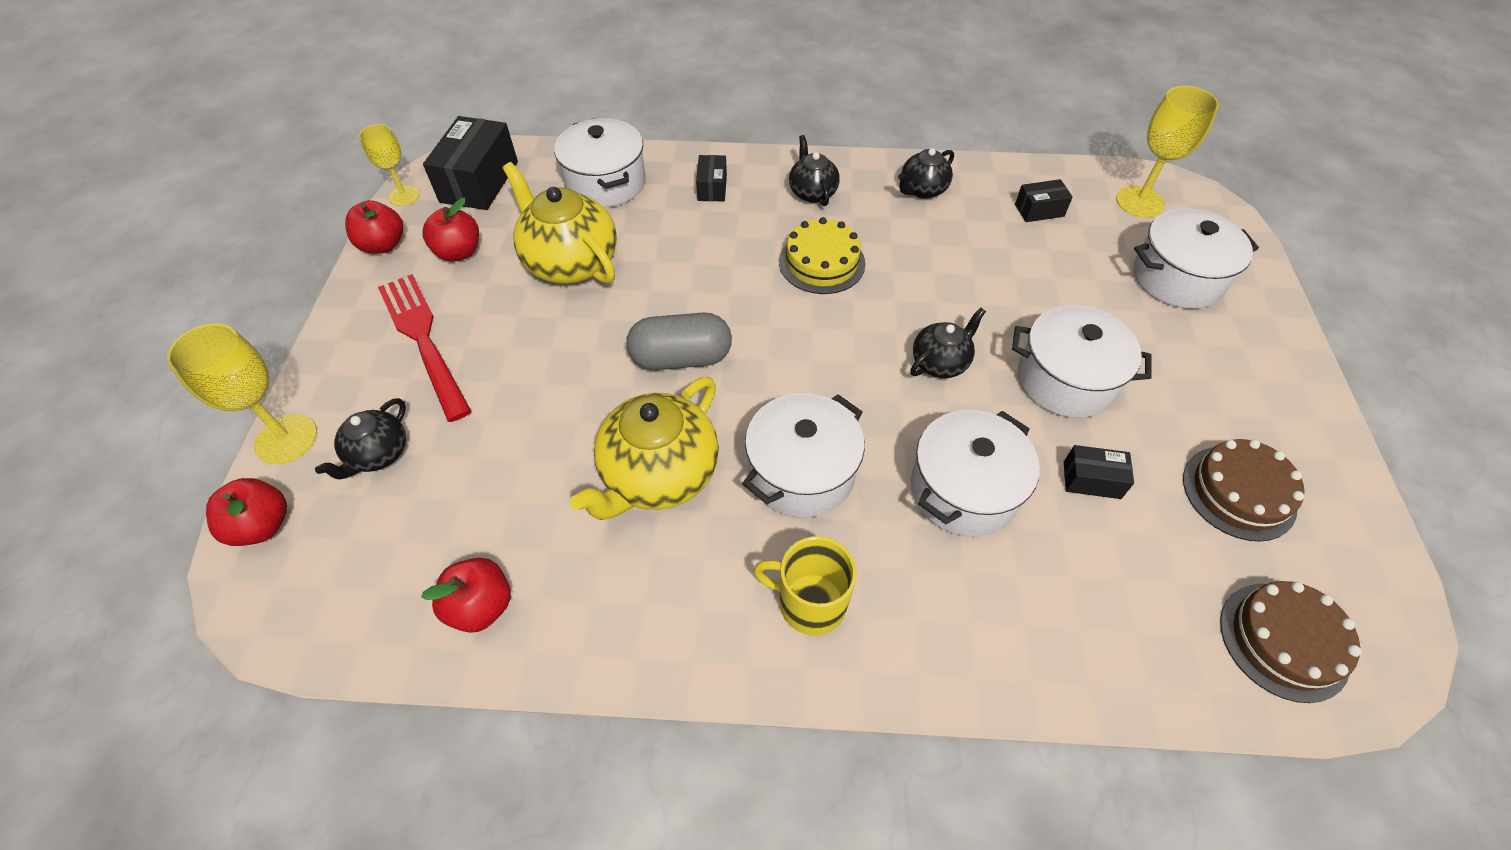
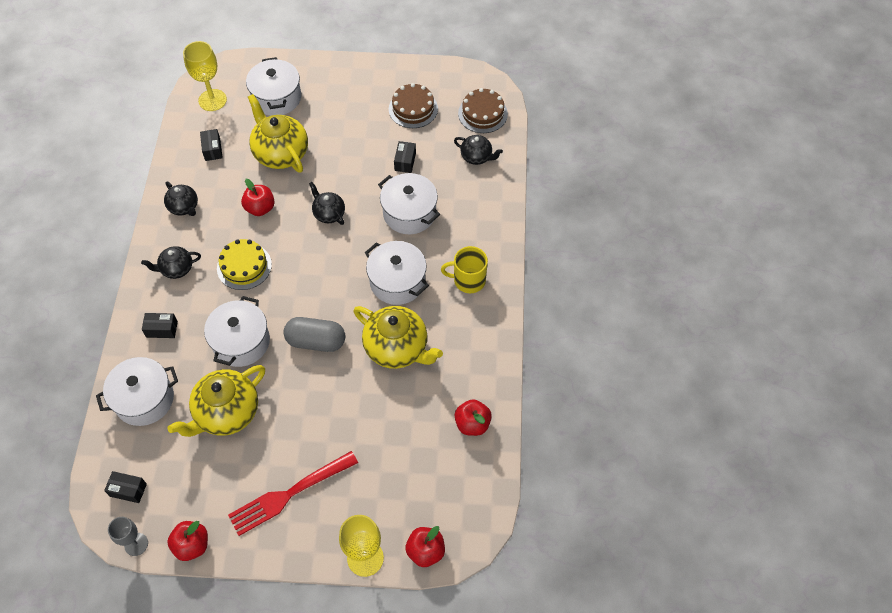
camera: 90 degrees left, 5 degrees up
black teapot [315,398,406,480] -> black teapot moved to [454,135,503,165]
yellow goblet [359,124,419,206] -> grey goblet [108,517,148,556]
red apple [422,198,479,262] -> red apple moved to [241,179,275,216]
black box [423,116,518,210] -> black box [104,471,147,503], size x0.52
grey capsule [626,313,732,370] -> grey capsule turned 75 degrees counterclockwise [284,317,345,352]
yellow mug [753,536,857,635] -> yellow mug turned 75 degrees clockwise [441,246,488,293]
white pot [1012,305,1152,418] -> white pot moved to [204,296,270,367]
none -> yellow teapot [248,94,308,172]

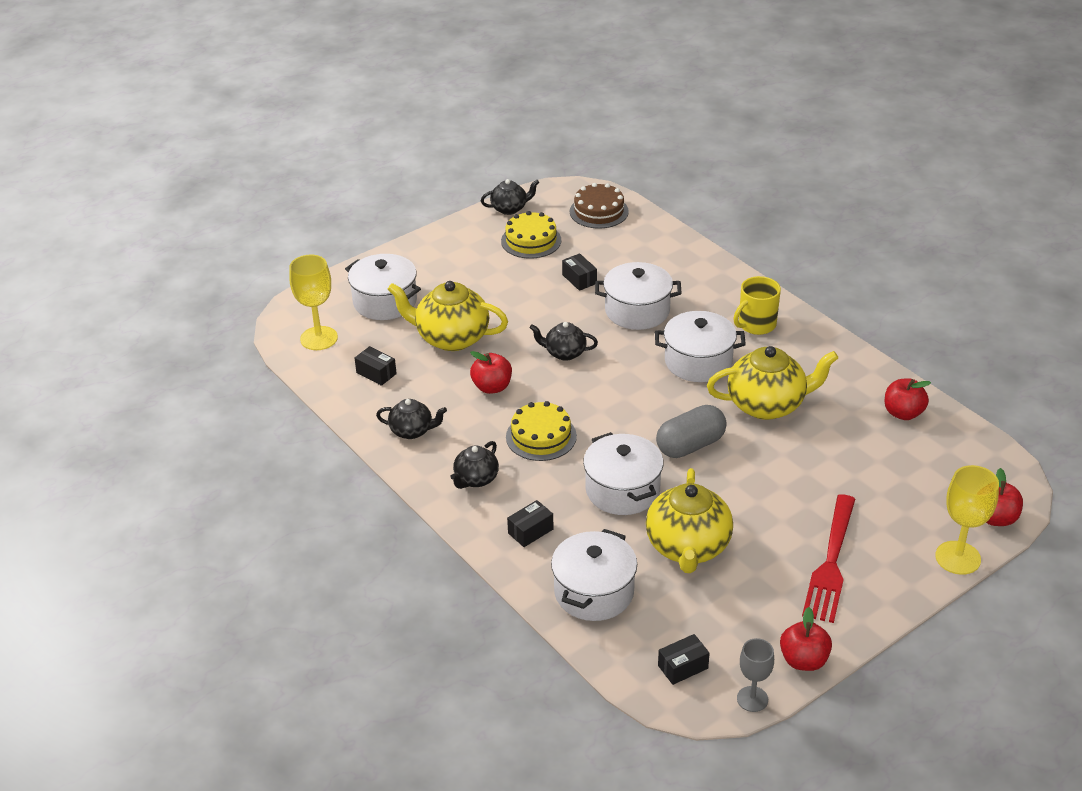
camera: 40 degrees left, 20 degrees down
brown cake [389,83,438,128] -> yellow cake [501,211,561,259]
black teapot [454,135,503,165] -> black teapot moved to [481,179,539,215]

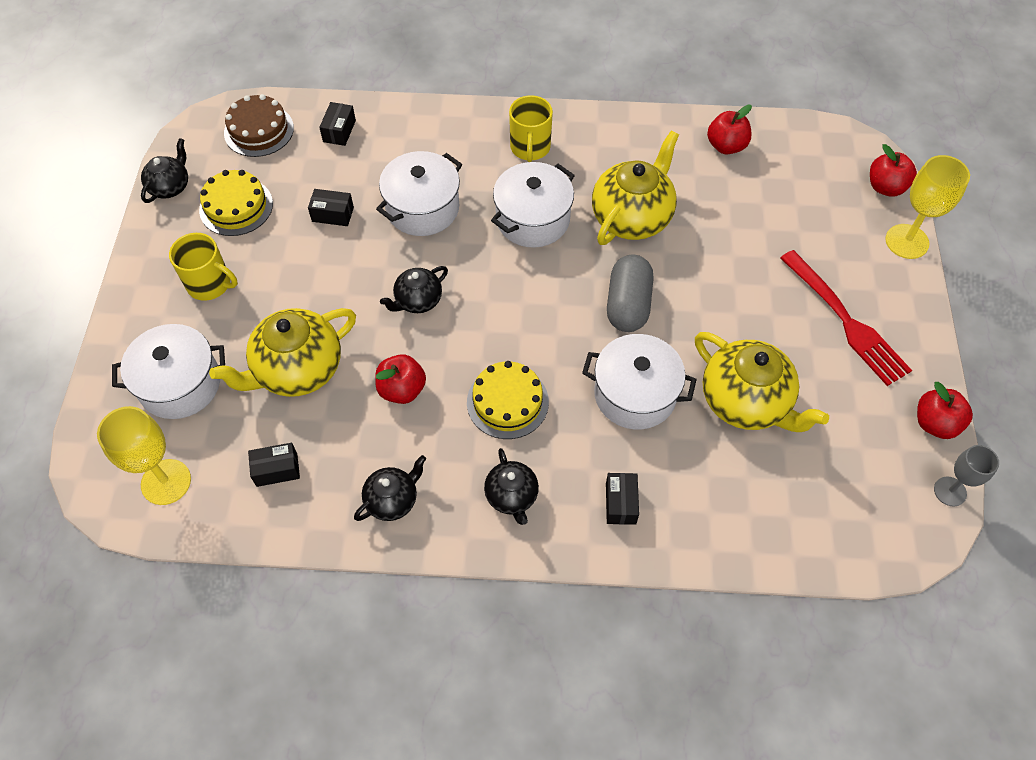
camera: 50 degrees left, 20 degrees up
white pot [551,529,637,621] -> none
black box [658,634,710,685] -> black box moved to [319,102,356,146]
none -> yellow mug [169,233,238,301]

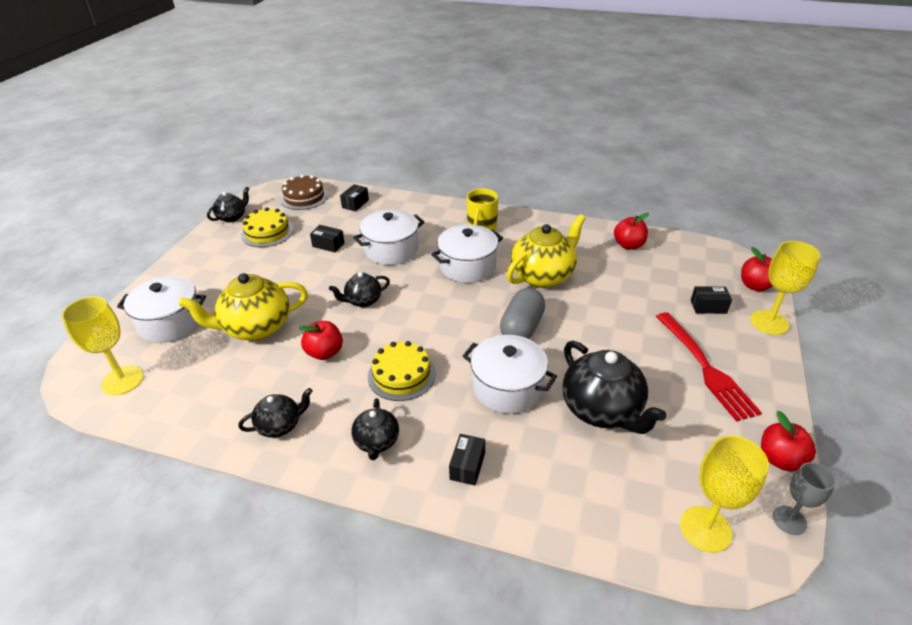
camera: 15 degrees right, 20 degrees down
yellow mug [169,233,238,301] -> none
black box [248,443,300,487] -> black box moved to [691,286,732,314]
yellow teapot [695,332,829,432] -> black teapot [562,341,666,434]
none -> yellow goblet [680,435,769,553]

